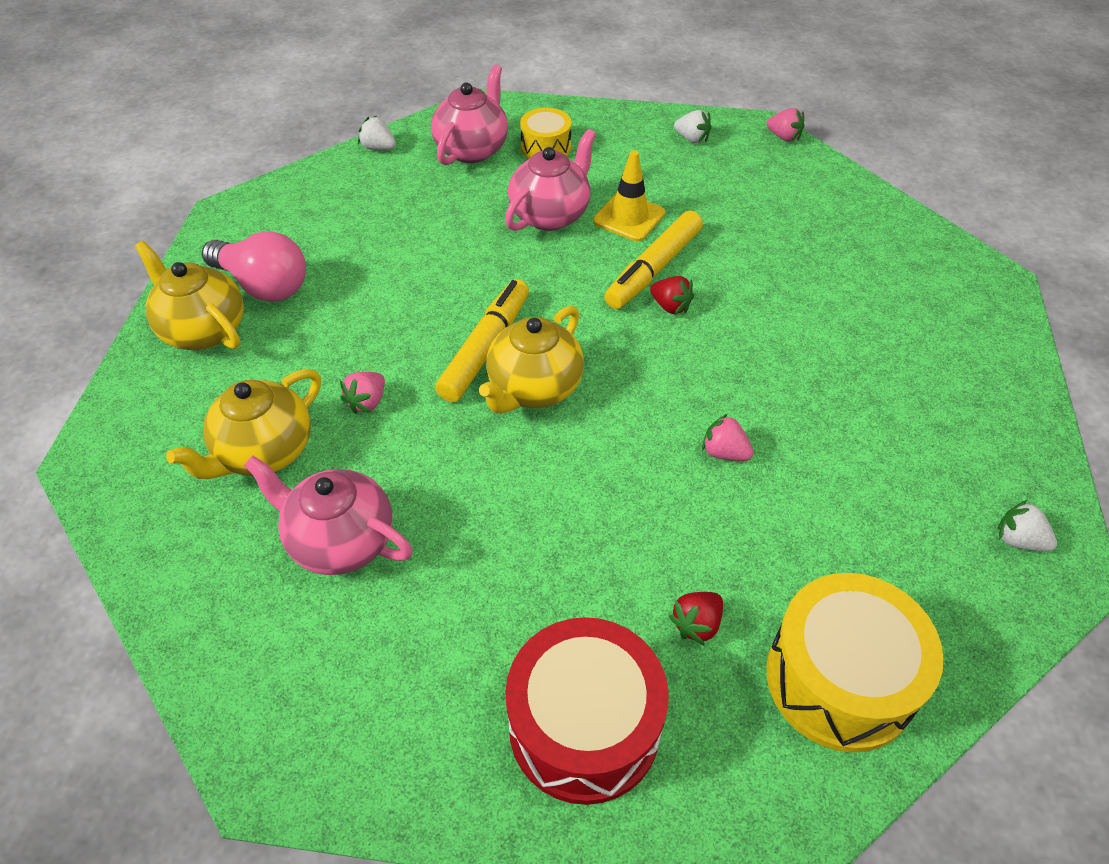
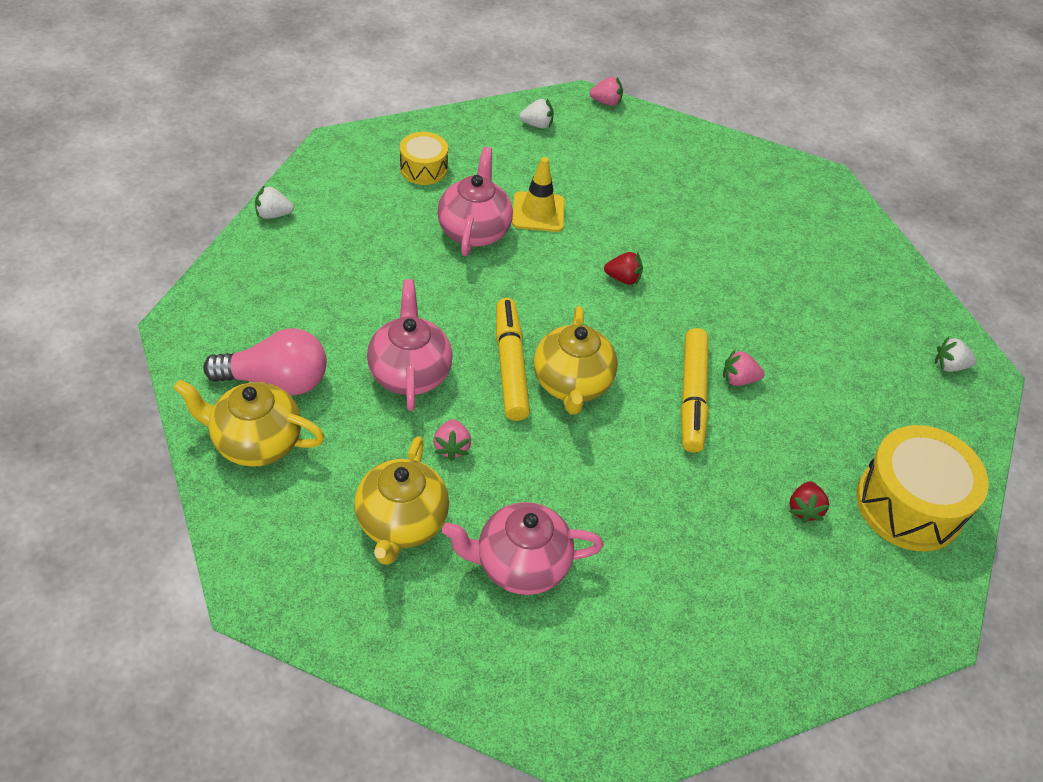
camera: 35 degrees left, 0 degrees up
pink teapot [431,65,508,165] -> pink teapot moved to [367,279,453,411]
red drum [505,617,669,805] -> none
yellow marker [604,210,703,309] -> yellow marker moved to [681,328,709,453]

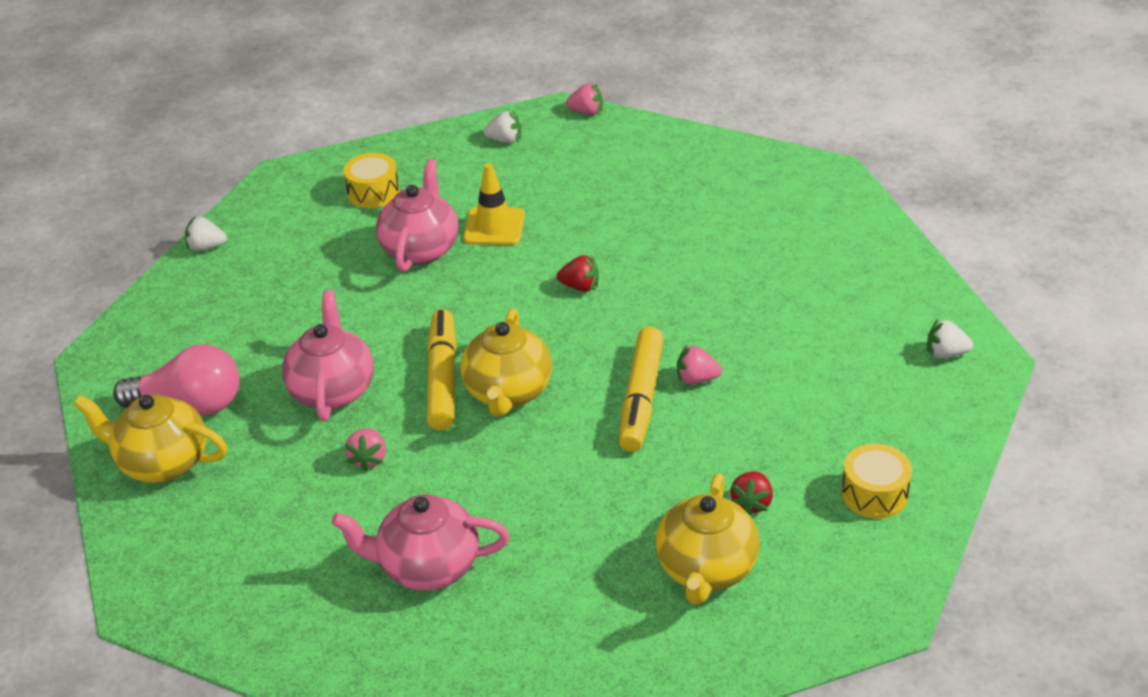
camera: 10 degrees right, 10 degrees down
yellow teapot [354,436,449,565] -> yellow teapot moved to [655,473,760,605]
yellow drum [856,425,989,552] -> yellow drum [841,444,912,519], size x0.55

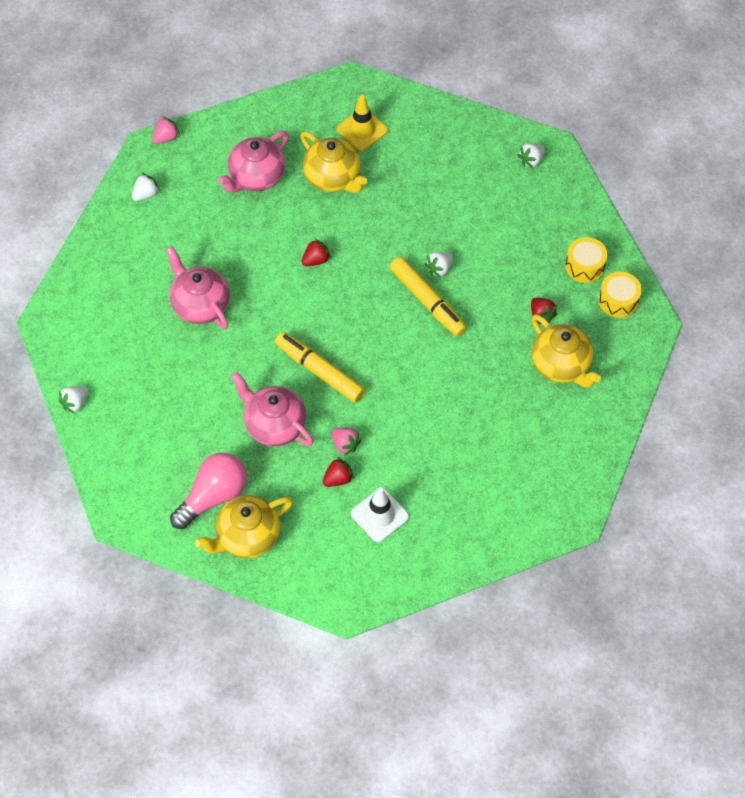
camera: 50 degrees left, 20 degrees up
pink teapot [331,494,509,591] -> pink teapot moved to [218,131,289,193]
yellow drum [343,153,400,208] -> yellow drum moved to [599,272,642,318]
yellow teapot [460,308,552,417] -> yellow teapot moved to [300,131,367,193]
yellow traffic cone [463,163,525,245] -> yellow traffic cone moved to [337,95,388,151]
pink strawberry [677,344,722,384] -> white strawberry [425,252,453,278]
none -> red strawberry [323,457,354,487]
none -> white traffic cone [351,487,409,542]

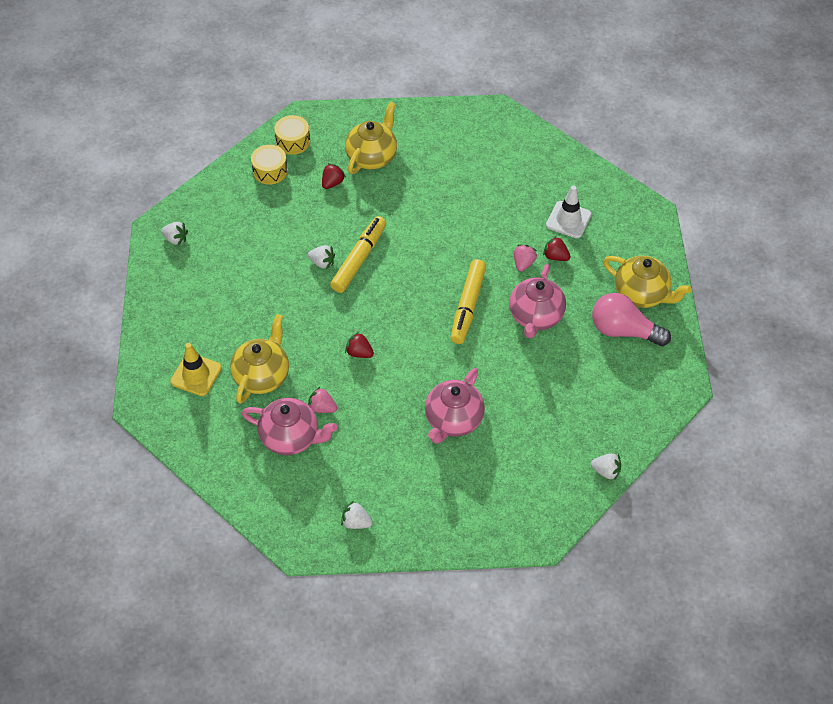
camera: 115 degrees left, 5 degrees down
pink strawberry [152,116,180,144] -> pink strawberry moved to [308,387,337,413]

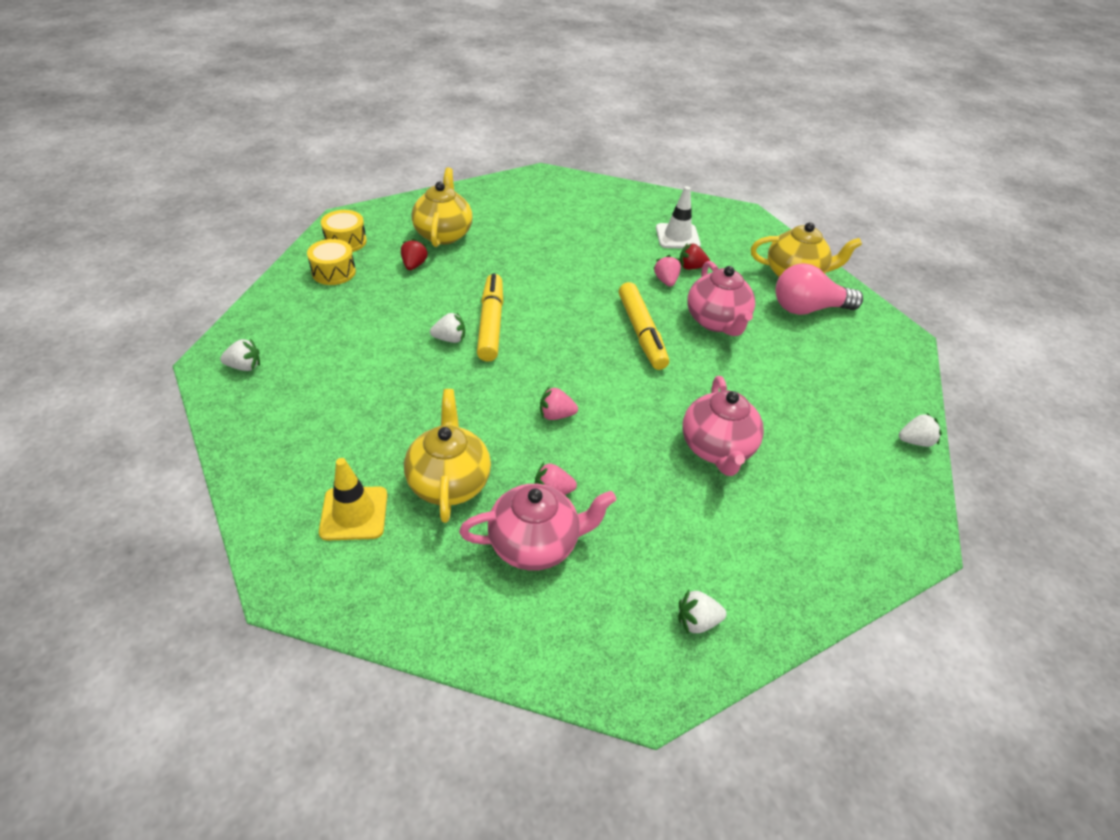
camera: 30 degrees left, 10 degrees down
red strawberry [345,332,374,358] -> pink strawberry [540,386,578,420]

